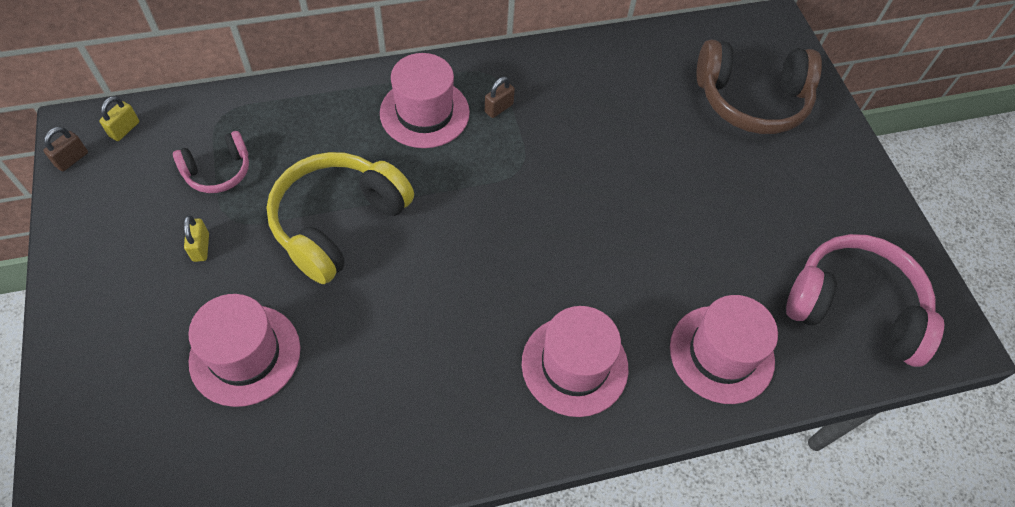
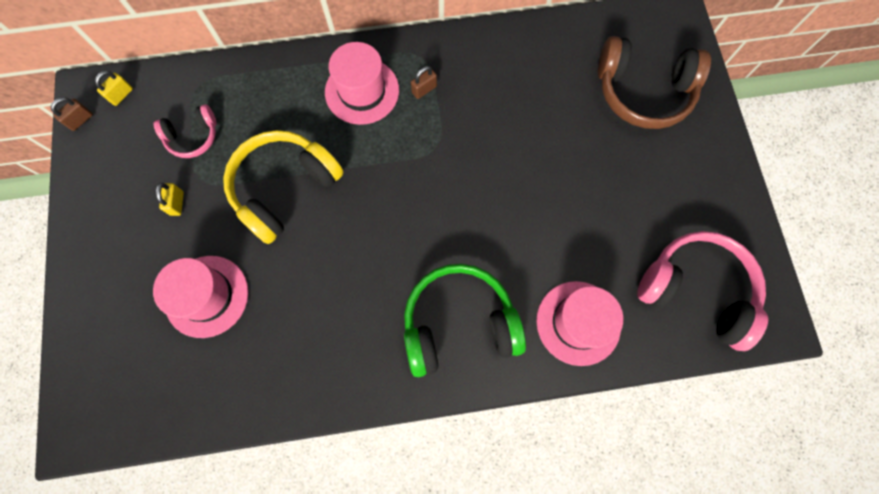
camera: 10 degrees right, 15 degrees up
pink hat [522,306,628,417] -> green headphones [404,264,526,377]

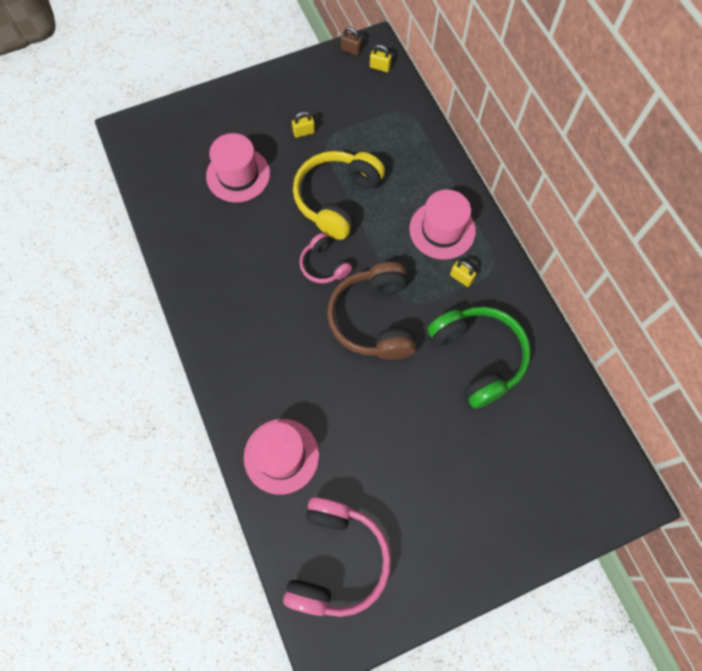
camera: 75 degrees right, 5 degrees down
pink headphones [154,104,217,158] -> pink headphones moved to [300,233,352,283]
yellow headphones [223,130,344,244] -> yellow headphones turned 90 degrees counterclockwise [293,151,385,240]
green headphones [404,264,526,377] -> green headphones moved to [428,306,531,409]
brown padlock [411,66,437,99] -> yellow padlock [450,261,476,287]
brown headphones [598,36,711,129] -> brown headphones moved to [327,262,416,360]

